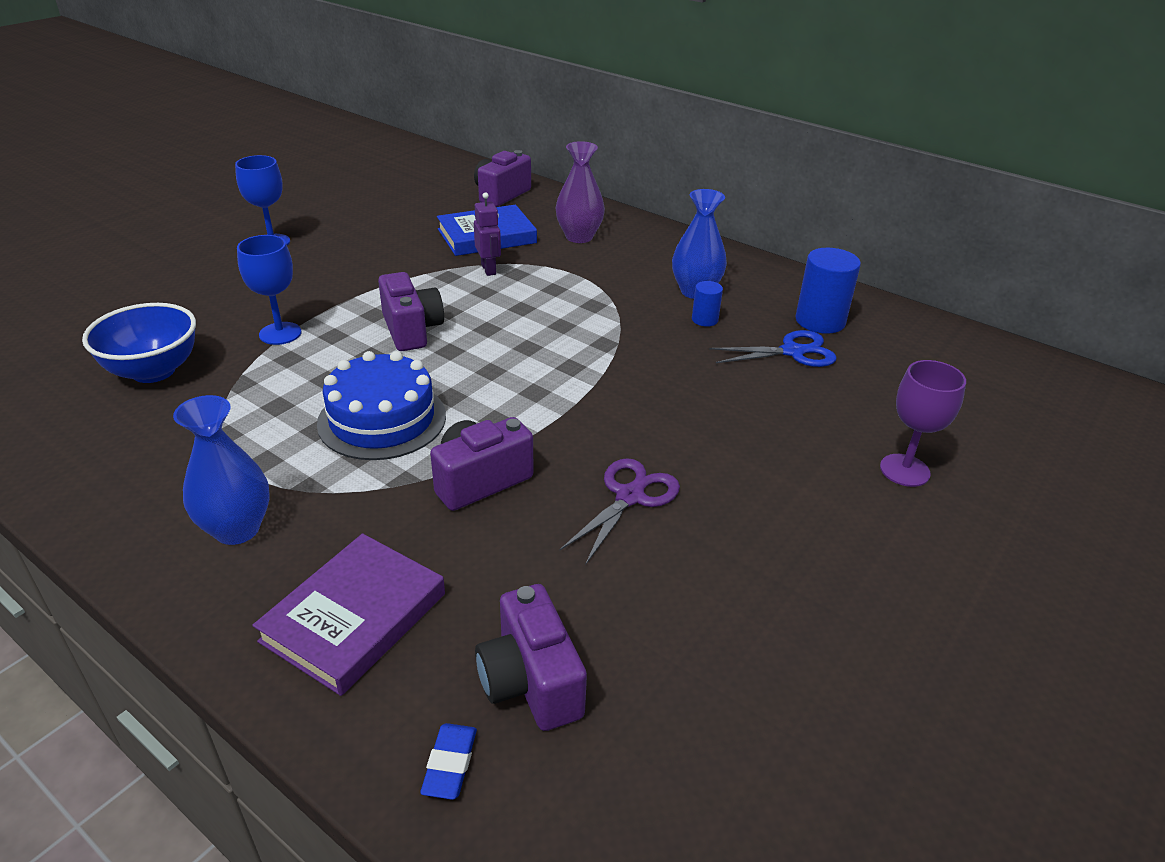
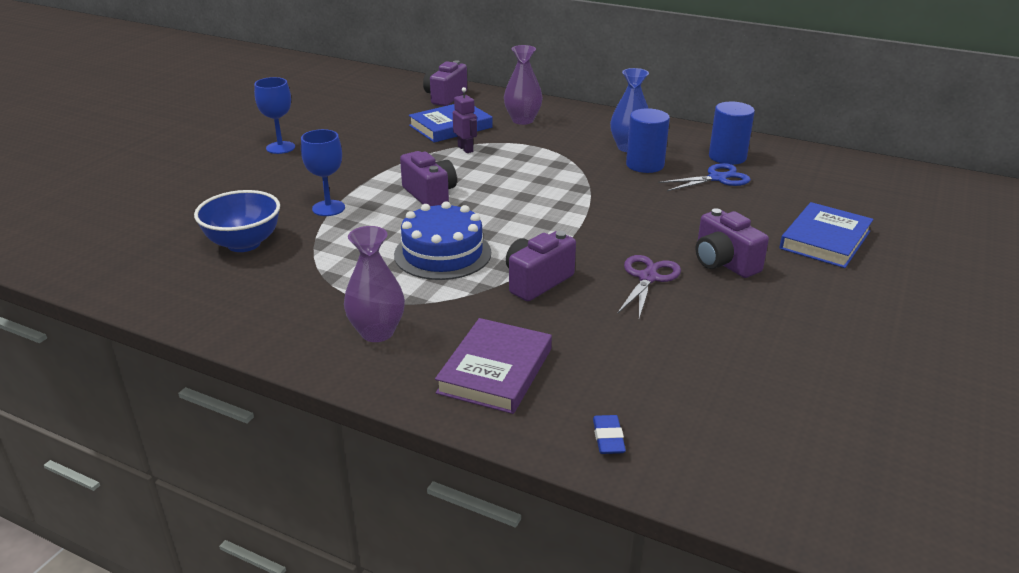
camera: 10 degrees left, 5 degrees down
blue vase [173,395,270,545] -> purple vase [344,226,405,342]
purple camera [475,584,587,731] -> purple camera moved to [696,208,769,278]
blue cylinder [692,281,723,327] -> blue cylinder [626,108,670,173], size x1.87
purple goblet [880,360,966,487] -> blue book [780,202,873,268]

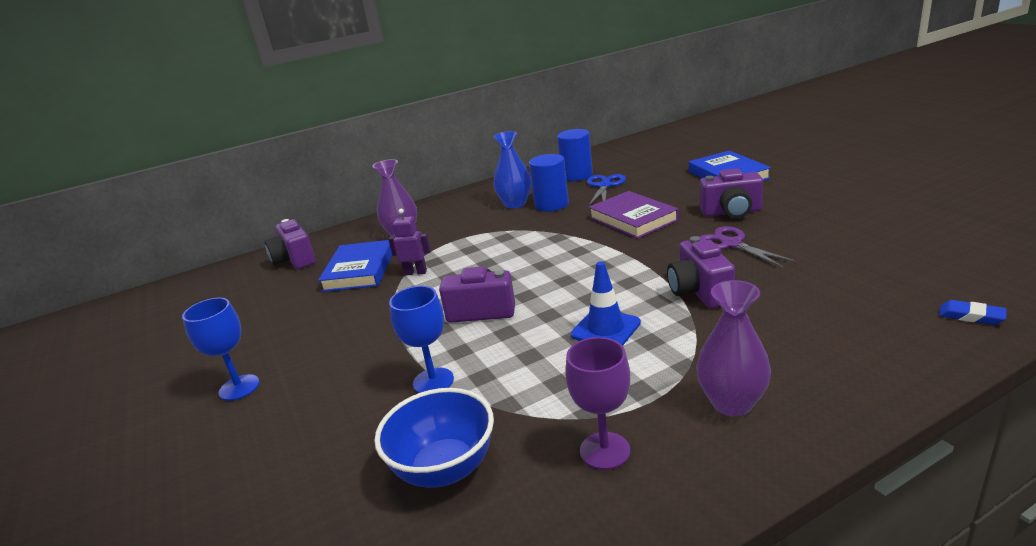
camera: 50 degrees left, 5 degrees down
blue cake [394,202,491,280] -> blue traffic cone [571,261,641,346]
purple book [435,318,552,414] -> purple book moved to [588,191,679,239]
none -> purple goblet [565,337,630,470]

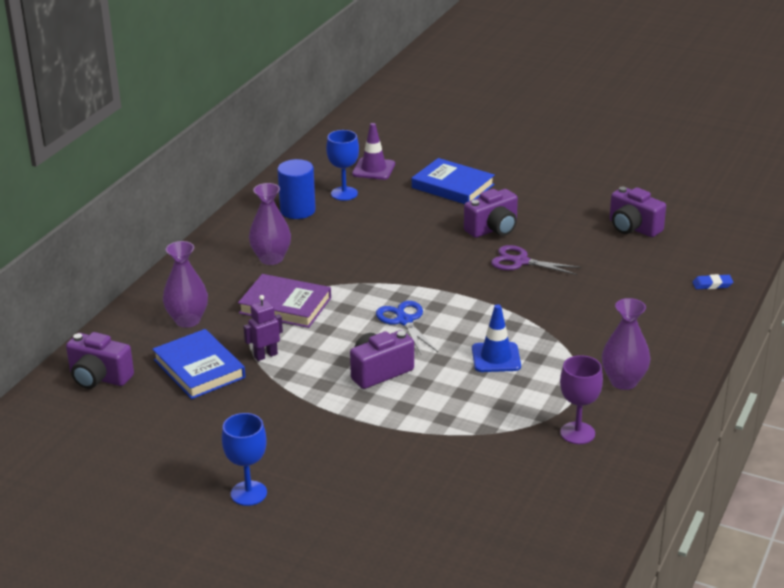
camera: 40 degrees left, 5 degrees up
blue bowl [374,388,494,488] -> none
blue goblet [389,286,454,393] -> blue goblet moved to [326,130,359,201]
blue vase [493,131,531,208] -> purple vase [249,183,291,265]
blue cylinder [529,154,569,211] -> none
blue scissors [587,174,626,205] -> blue scissors moved to [376,301,438,354]
purple book [588,191,679,239] -> purple book moved to [238,274,331,328]
purple camera [667,236,735,308] -> purple camera moved to [610,187,666,237]
none -> purple traffic cone [352,123,395,180]

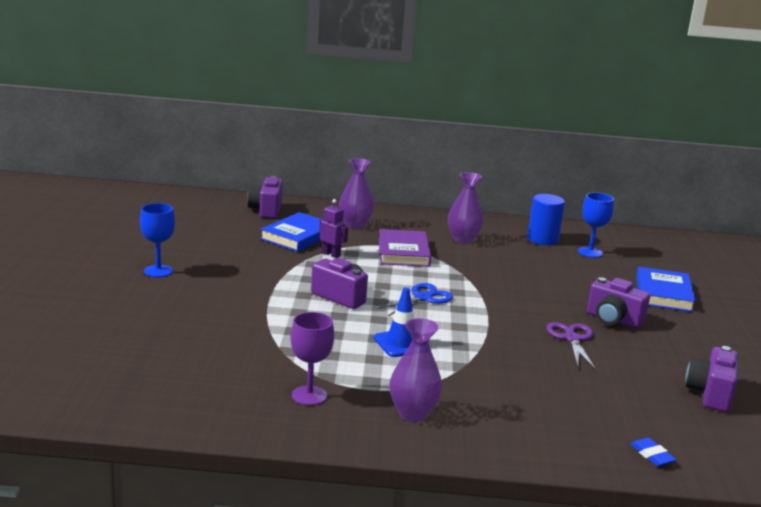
camera: 65 degrees right, 10 degrees down
purple traffic cone [352,123,395,180] -> none

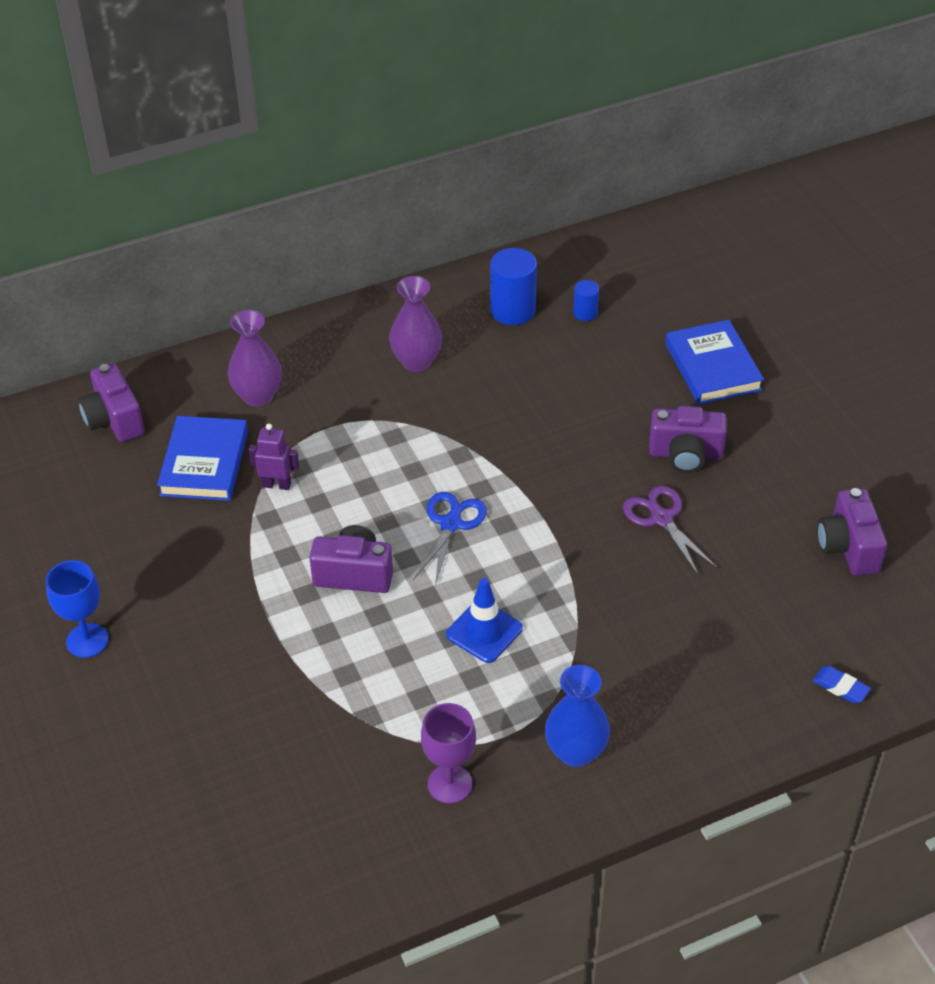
camera: 25 degrees left, 25 degrees up
purple book [379,229,431,267] -> none
purple vase [389,318,442,422] -> blue vase [545,665,610,767]
blue goblet [578,192,614,258] -> blue cylinder [573,280,599,321]

